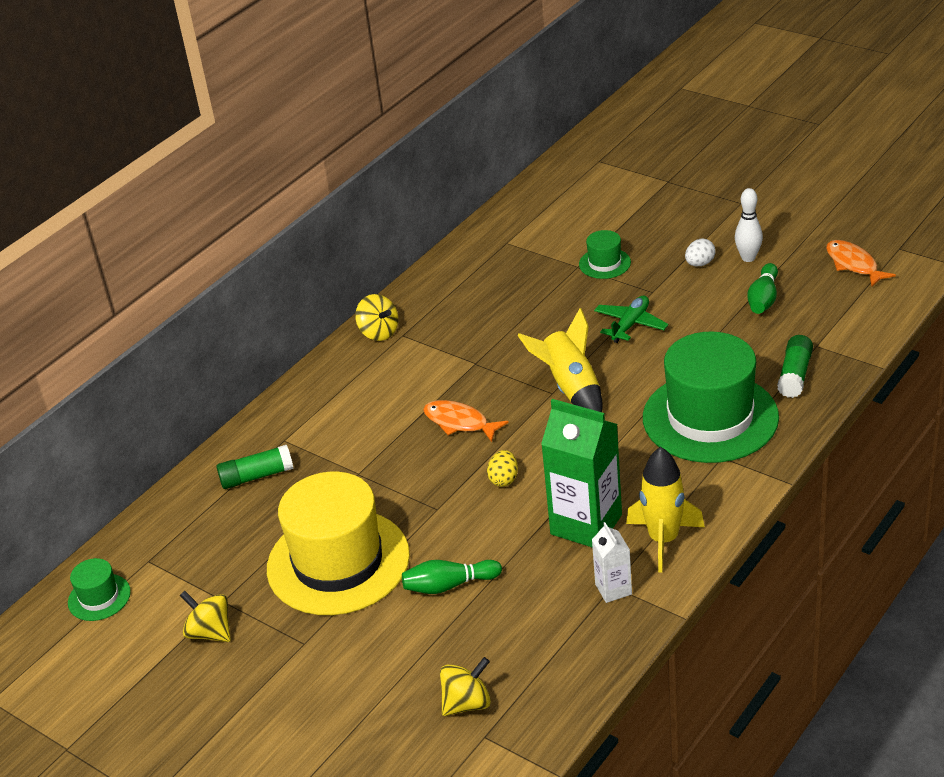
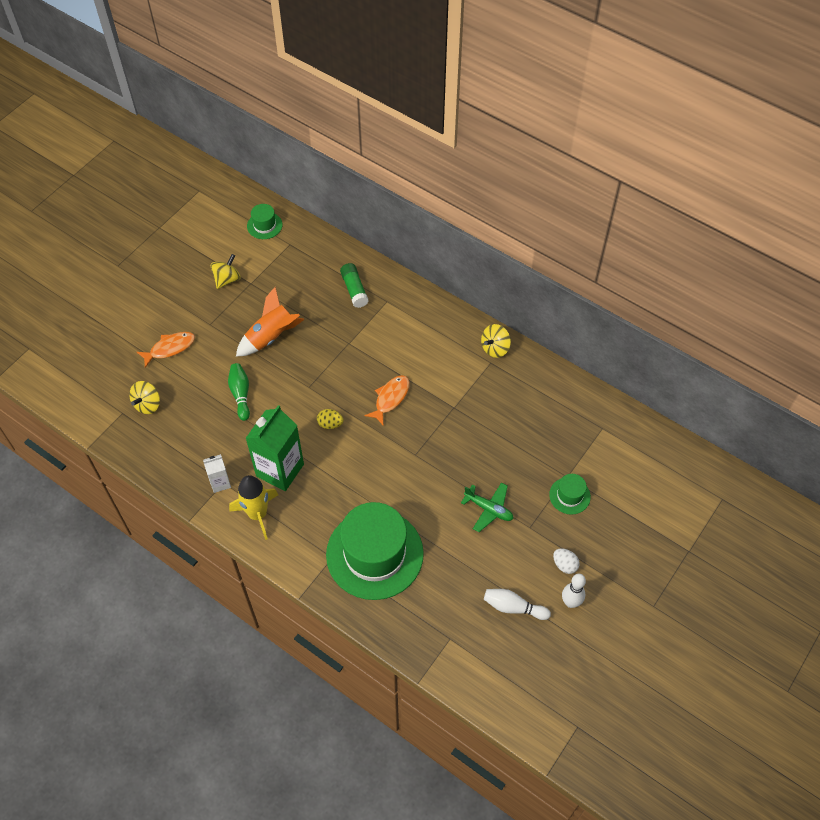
camera: 85 degrees right, 20 degrees up
yellow hat [267,472,410,615] -> orange rocket [236,287,304,356]
yellow spinning top [440,657,491,716] -> yellow spinning top turned 60 degrees clockwise [129,381,160,414]
yellow rocket [517,308,603,412] -> none
green bowling pin [747,263,778,314] -> white bowling pin [484,589,551,620]
green glue stick [777,335,813,398] -> none
orange fish [826,240,896,287] -> orange fish moved to [137,332,195,368]

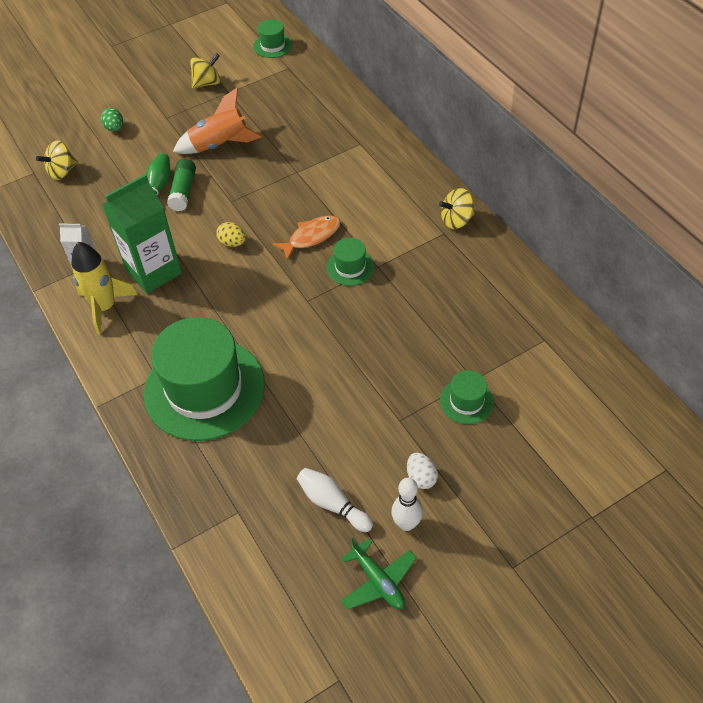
camera: 25 degrees right, 5 degrees down
orange fish [137,332,195,368] -> green egg [101,108,123,132]
green glue stick [340,263,368,308] -> green glue stick moved to [167,159,196,211]
green plane [461,483,513,532] -> green plane moved to [341,538,417,610]
none -> green hat [326,238,374,286]

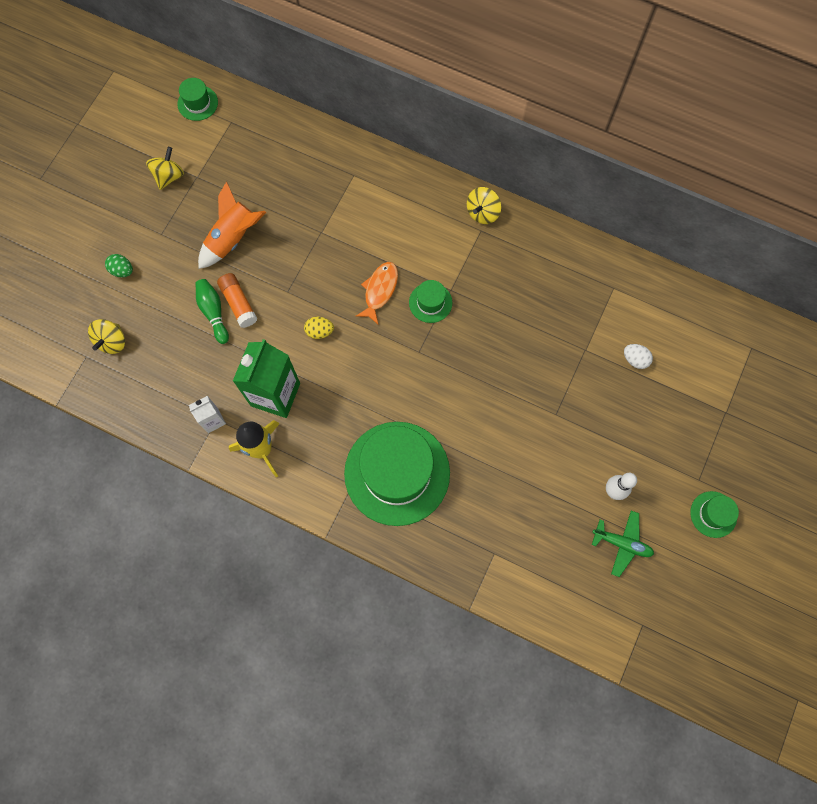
camera: 35 degrees left, 20 degrees up
green glue stick [167,159,196,211] -> orange glue stick [217,273,258,328]
white bowling pin [297,468,373,532] -> none
white egg [407,453,438,489] -> white egg moved to [624,344,653,369]
green hat [440,370,494,424] -> green hat moved to [690,491,739,538]

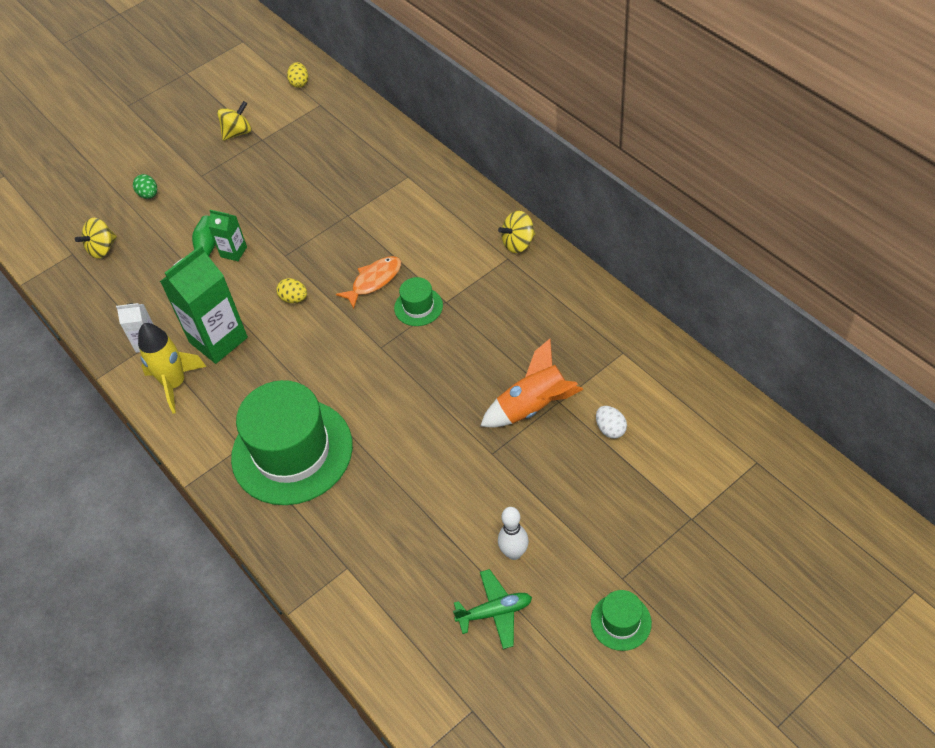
camera: 30 degrees right, 20 degrees down
green hat [178,78,218,121] -> yellow egg [287,62,308,88]
orange rocket [198,181,266,269] -> orange rocket moved to [480,339,583,427]
orange glue stick [217,273,258,328] -> green carton [208,210,247,261]
green plane [592,510,654,577] -> green plane turned 60 degrees counterclockwise [453,569,532,649]

